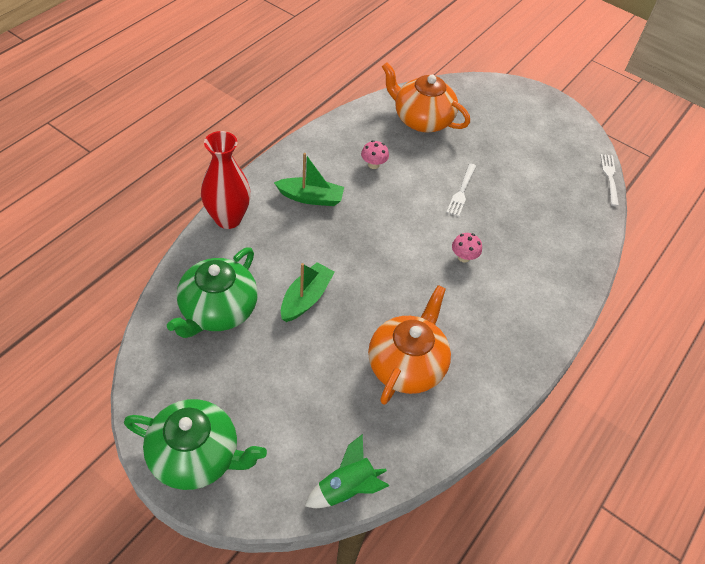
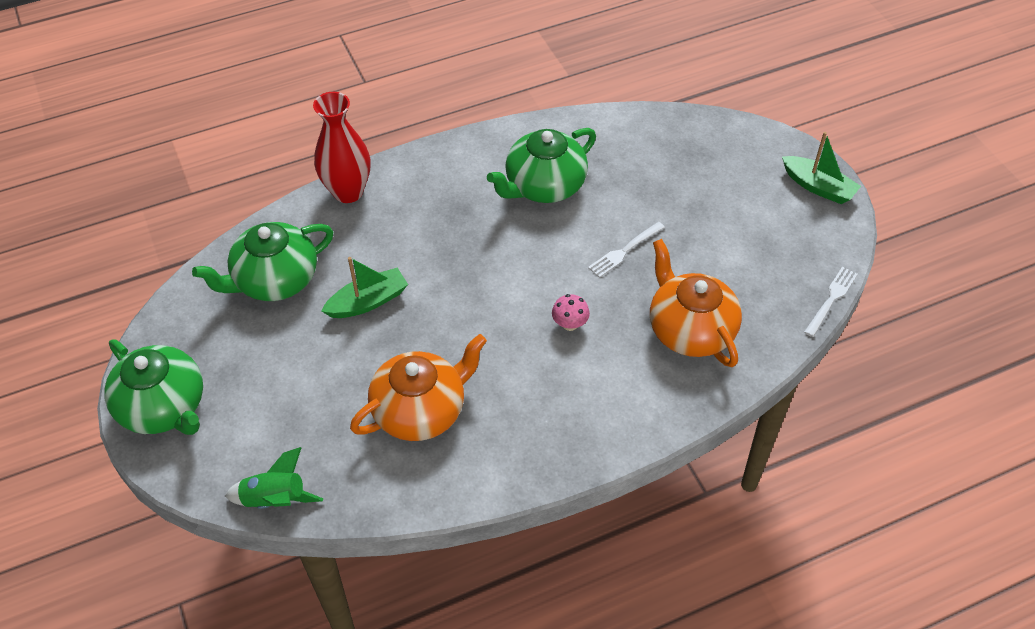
camera: 35 degrees right, 0 degrees up
green boat [274,153,344,206] -> green boat moved to [782,132,861,204]
pink mushroom [361,140,389,169] -> green teapot [487,128,596,203]
orange teapot [382,62,470,132] -> orange teapot moved to [650,239,742,367]

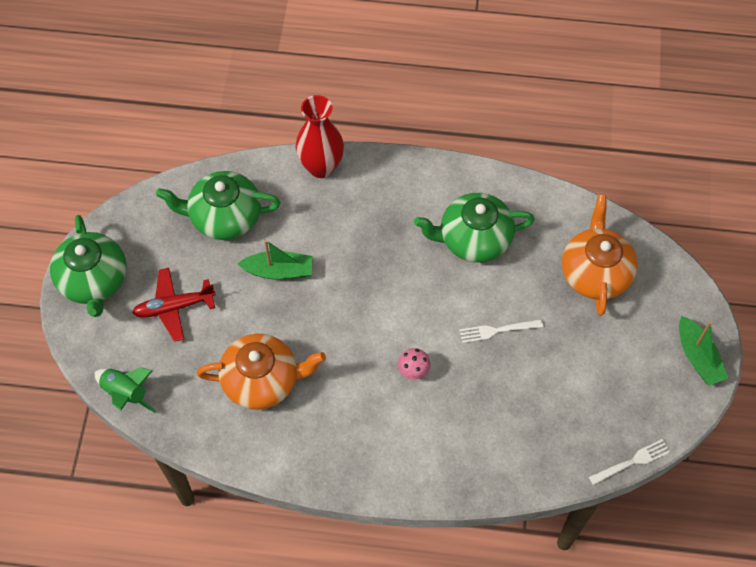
camera: 30 degrees right, 10 degrees up
orange teapot [650,239,742,367] -> orange teapot moved to [562,194,638,316]
none -> red plane [132,268,216,342]

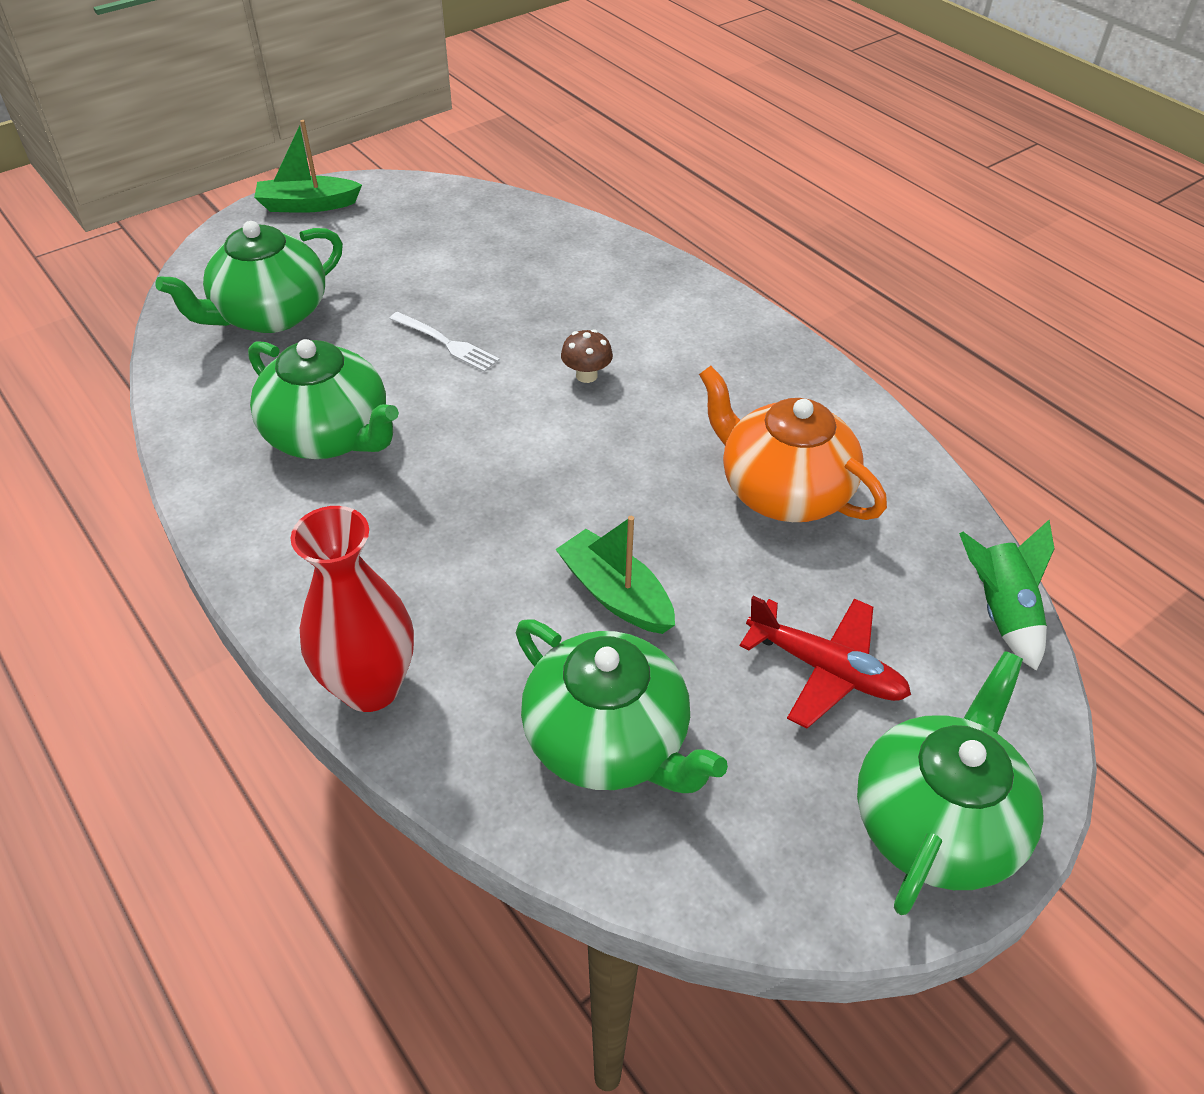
camera: 135 degrees left, 15 degrees down
pink mushroom [398,348,430,380] -> brown mushroom [561,329,613,383]
orange teapot [562,194,638,316] -> green teapot [155,221,343,333]
white fork [589,439,671,485] -> none
green boat [679,316,728,386] -> green boat turned 120 degrees counterclockwise [254,120,362,213]

